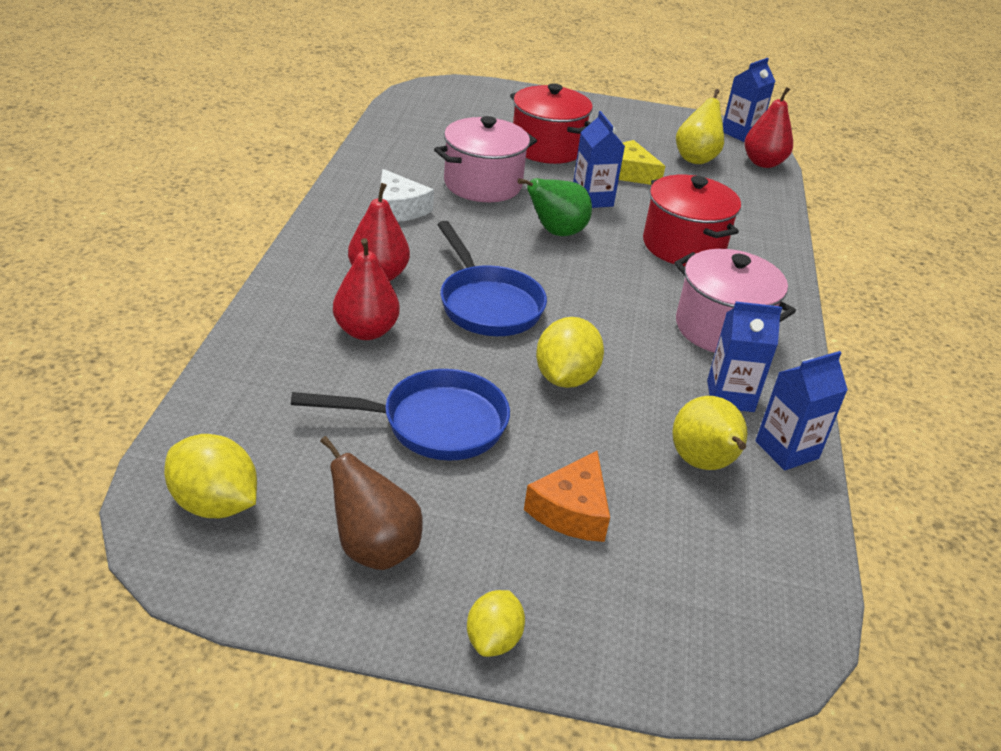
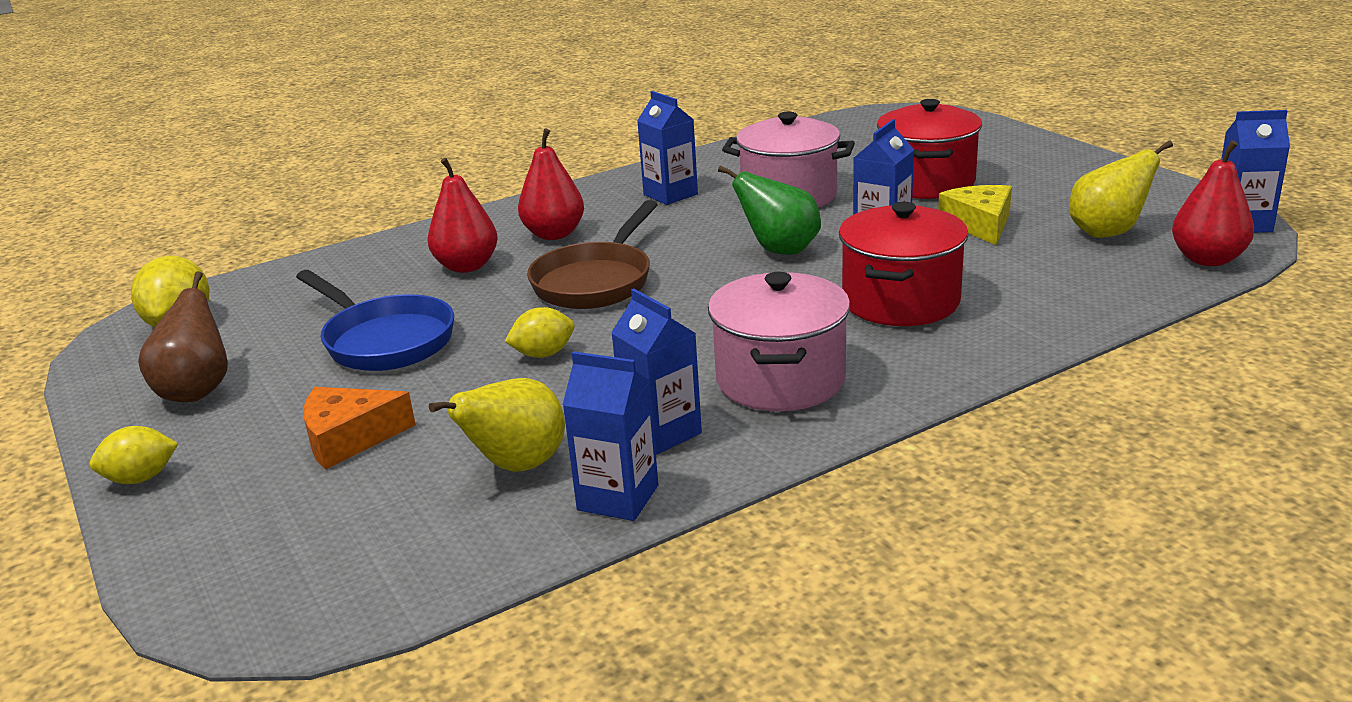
camera: 55 degrees right, 10 degrees down
white cheese [380,169,434,222] -> blue carton [637,91,698,205]
blue pan [437,221,547,336] -> brown pan [527,200,658,309]
yellow lemon [536,317,604,388] -> yellow lemon [504,307,575,358], size x0.64

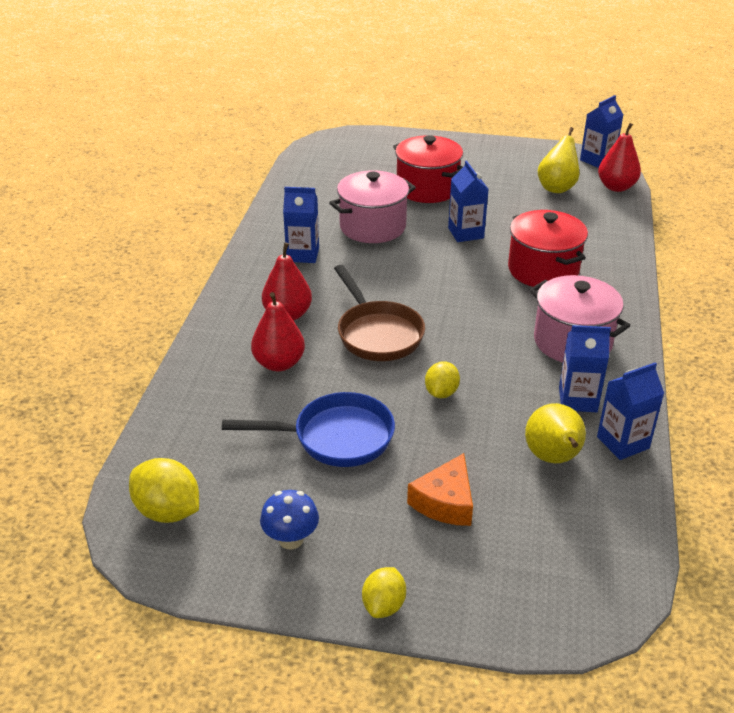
camera: 50 degrees left, 10 degrees up
brown pear [138,271,228,402] -> blue mushroom [260,490,319,549]
green pear [718,165,821,255] -> none
yellow cheese [938,185,1012,245] -> none

